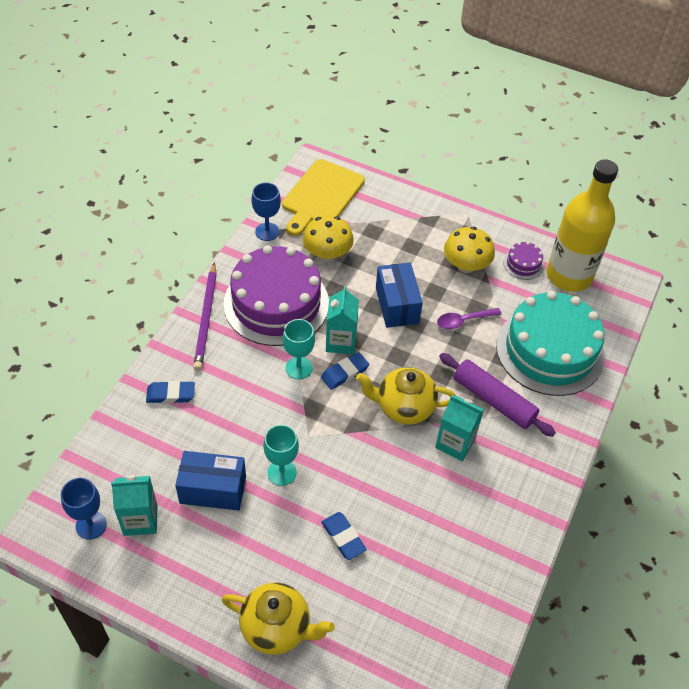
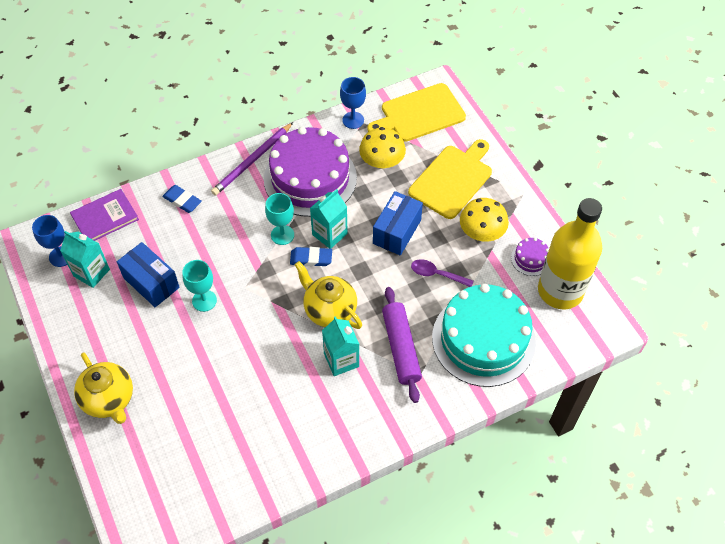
camera: 40 degrees right, 5 degrees up
blue eraser [321,512,367,560] -> none
none -> purple book [70,189,139,241]
none -> yellow cutting board [408,139,492,219]

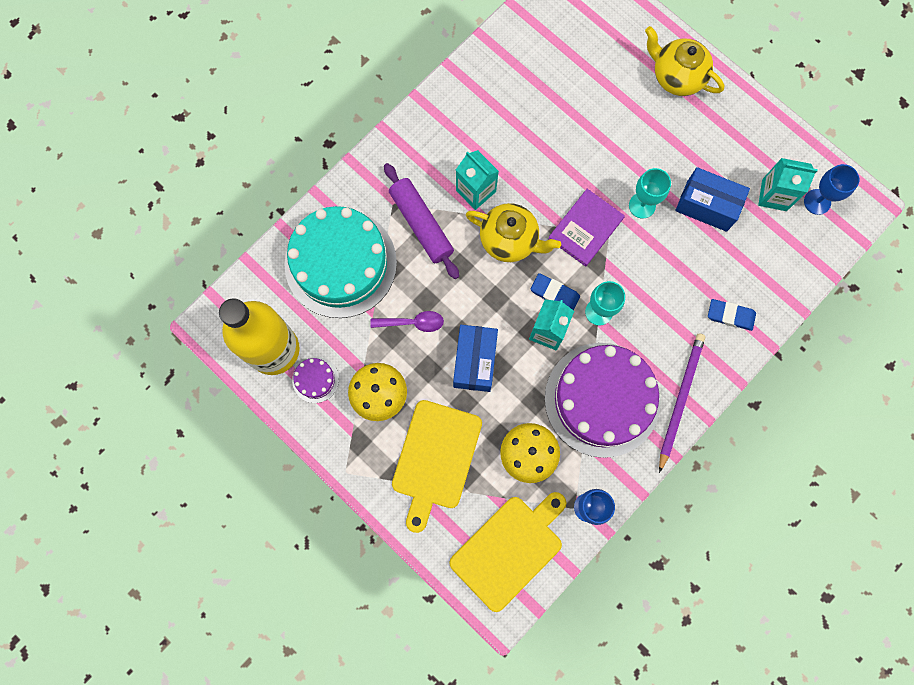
camera: 160 degrees right, 20 degrees up
purple book [70,189,139,241] -> purple book moved to [548,189,625,267]
blue eraser [290,247,332,266] -> blue eraser turned 45 degrees clockwise [530,273,580,310]

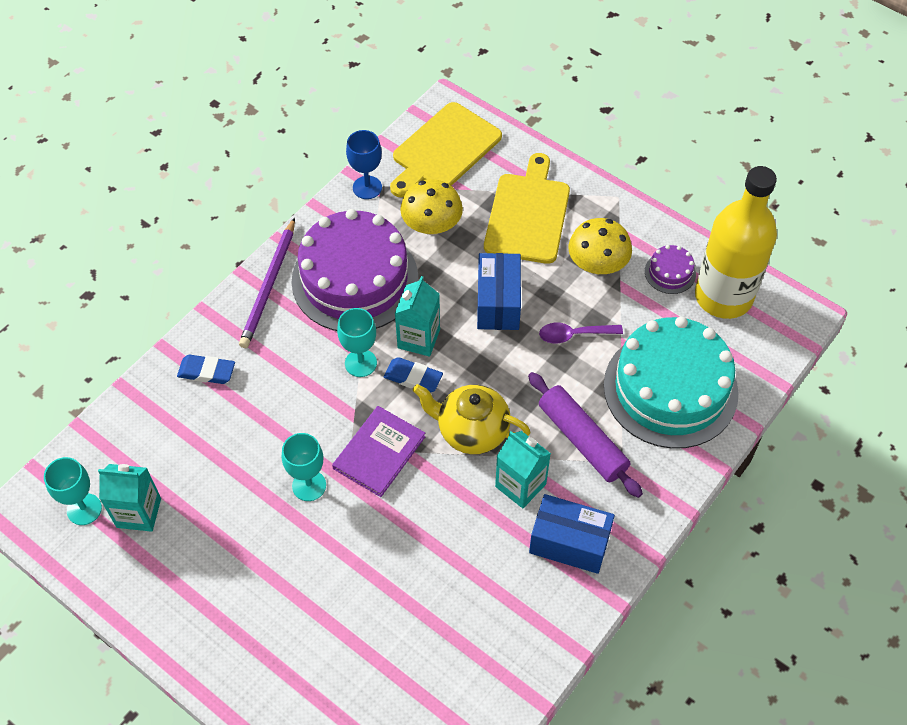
camera: 175 degrees right, 20 degrees down
yellow teapot [645,26,724,96] -> none
blue box [675,167,750,232] -> blue box moved to [529,494,615,574]
blue goblet [804,164,859,215] -> turquoise goblet [44,457,102,525]

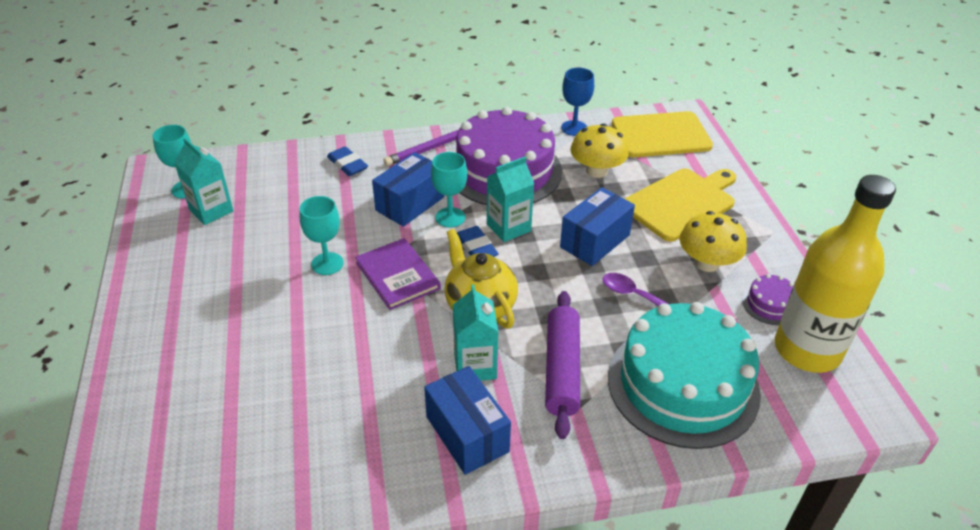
camera: 40 degrees right, 15 degrees down
purple book [332,406,426,497] -> purple book turned 75 degrees clockwise [355,238,441,310]
none -> blue box [372,152,444,227]

